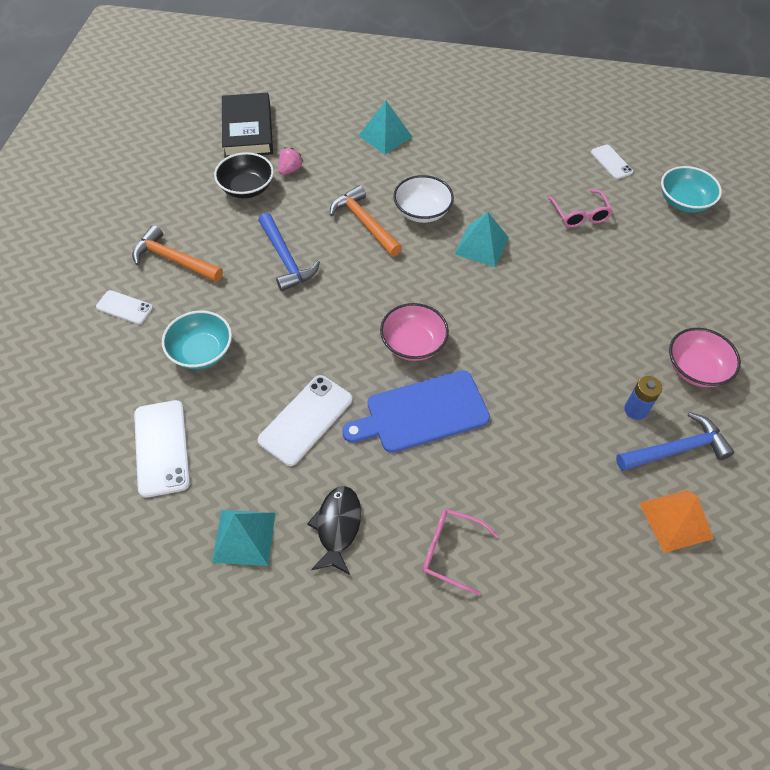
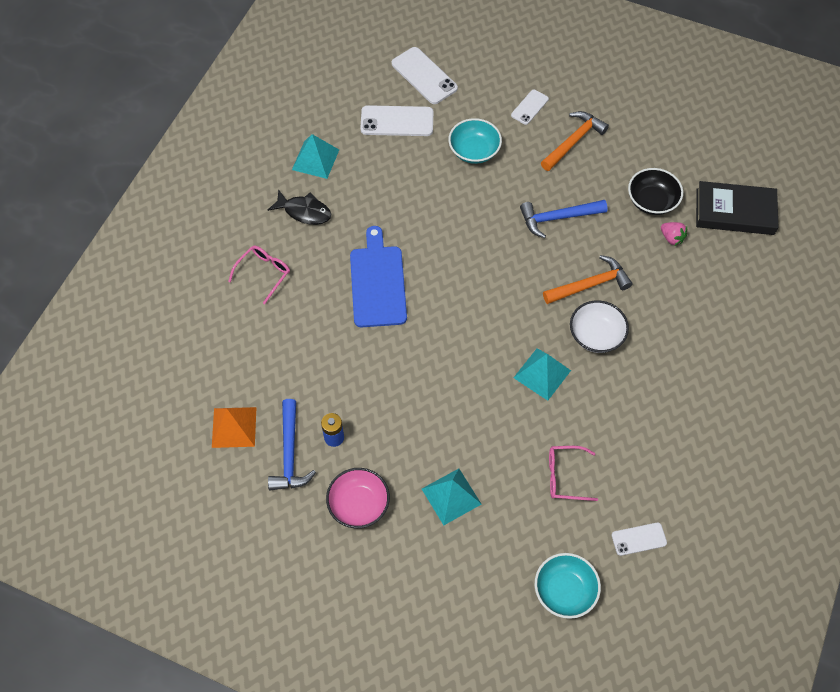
camera: 105 degrees right, 5 degrees up
white phone [258,375,352,466] -> white phone moved to [392,47,458,104]
turquoise pyramid [358,101,412,155] -> turquoise pyramid moved to [422,469,481,525]
pink bowl [380,303,449,361] -> none

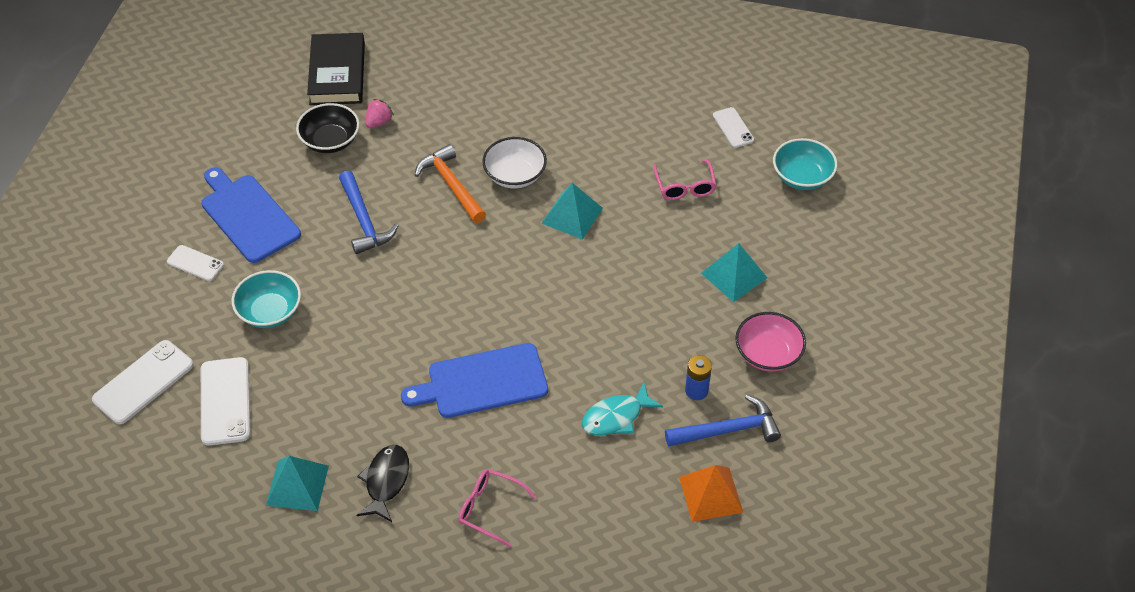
camera: 100 degrees left, 10 degrees down
orange hammer [541,111,609,171] -> blue cutting board [201,167,301,263]
none -> turquoise fish [582,382,663,436]

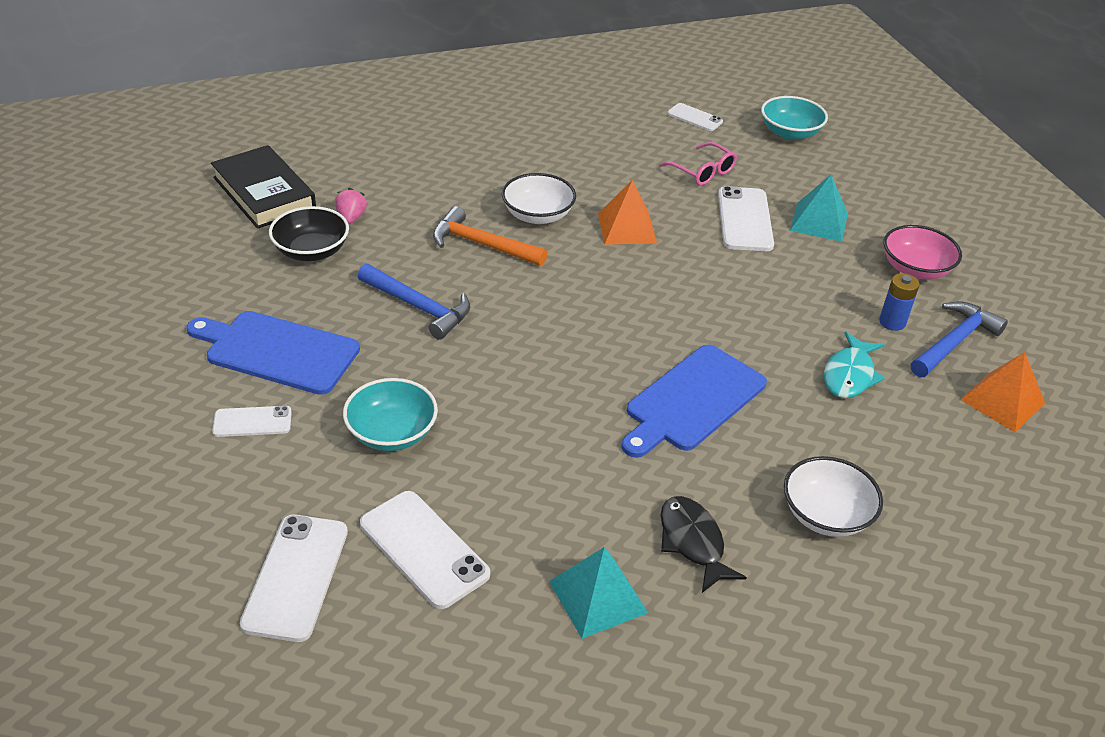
camera: 35 degrees left, 10 degrees down
pink glasses [458,469,537,547] -> white bowl [784,456,883,537]
turquoise pyramid [542,183,603,240] -> orange pyramid [598,180,657,245]
none -> white phone [718,186,774,251]

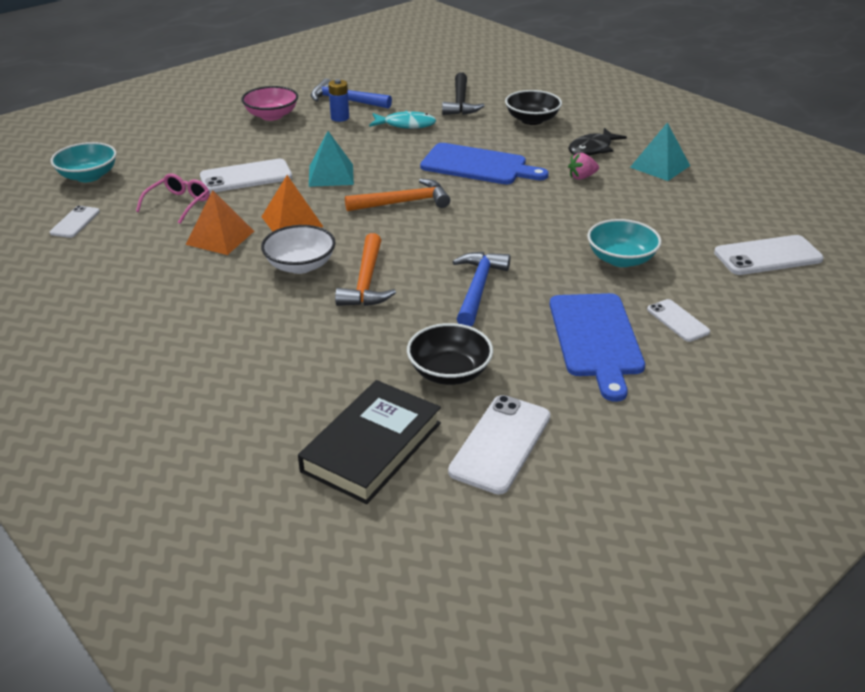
camera: 110 degrees left, 5 degrees down
pink strawberry [335,188,367,224] -> pink strawberry moved to [568,153,599,180]
white phone [360,491,490,609] -> white phone moved to [448,395,550,495]
white bowl [784,456,883,537] -> black bowl [505,90,562,125]
turquoise pyramid [790,175,848,242] -> turquoise pyramid moved to [309,131,354,187]
orange pyramid [960,352,1045,432] -> orange pyramid moved to [185,190,254,255]
none -> orange hammer [345,179,450,211]
none -> black hammer [442,72,485,115]

